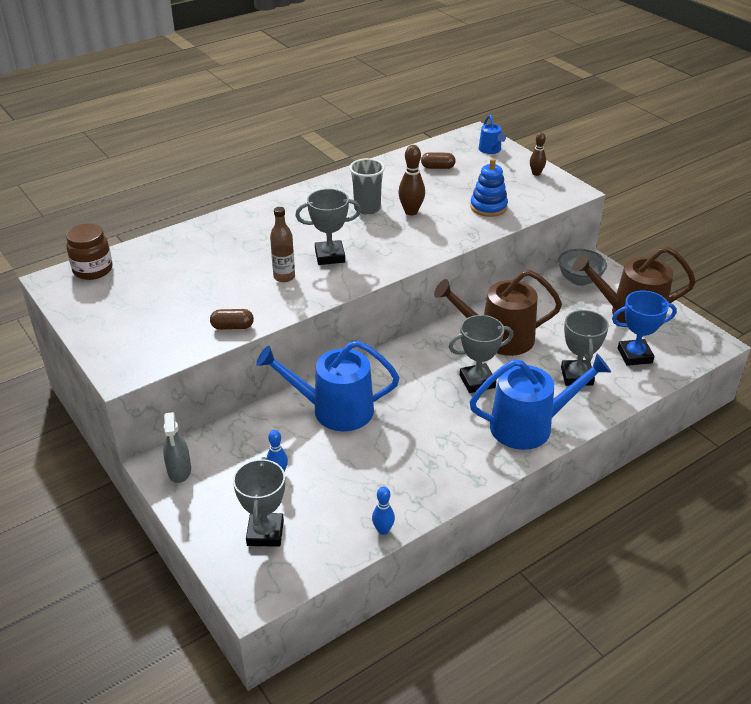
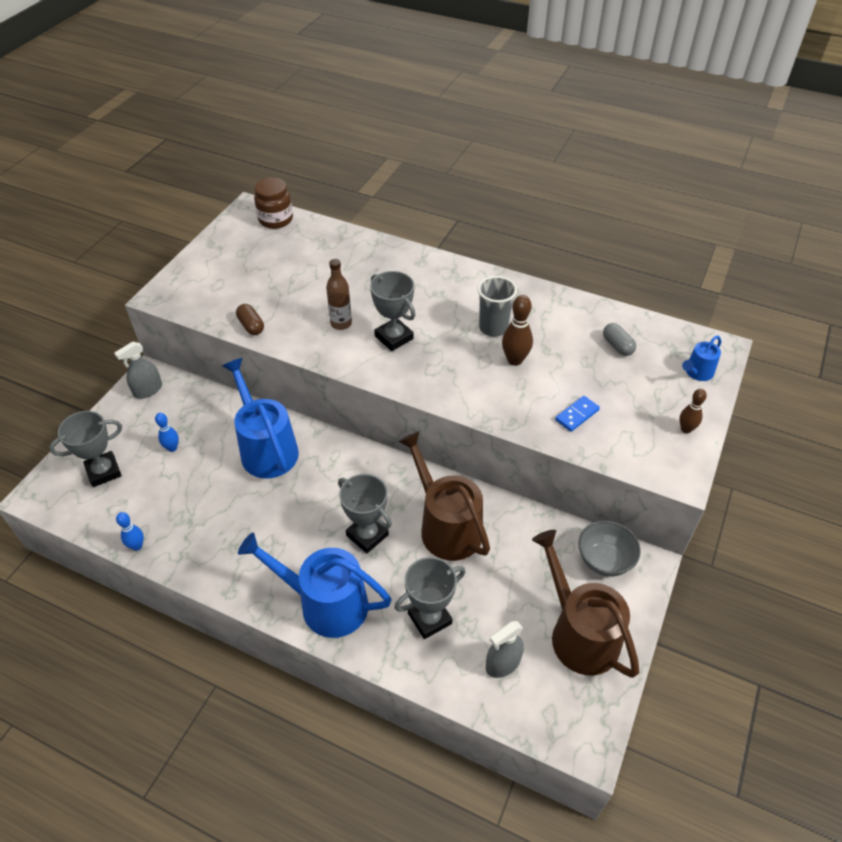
camera: 60 degrees right, 10 degrees up
brown capsule [421,152,456,169] -> grey capsule [603,323,636,356]
blue stacking toy [470,158,508,217] -> blue domino [555,396,600,432]
blue watering can [470,354,611,450] -> blue watering can turned 150 degrees clockwise [238,532,392,638]
blue trophy [612,291,677,366] -> grey spray bottle [486,621,524,678]

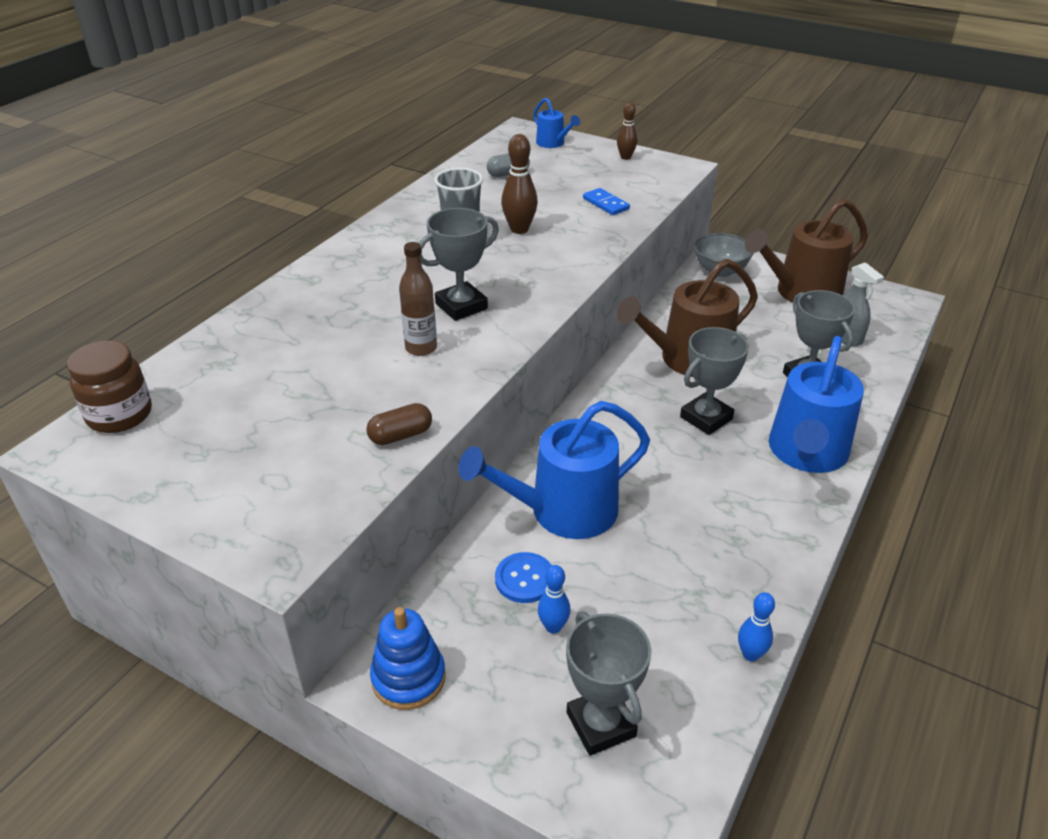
camera: 85 degrees left, 10 degrees down
grey spray bottle [114,342,162,399] -> blue stacking toy [370,607,446,710]
none -> blue button [495,552,552,603]

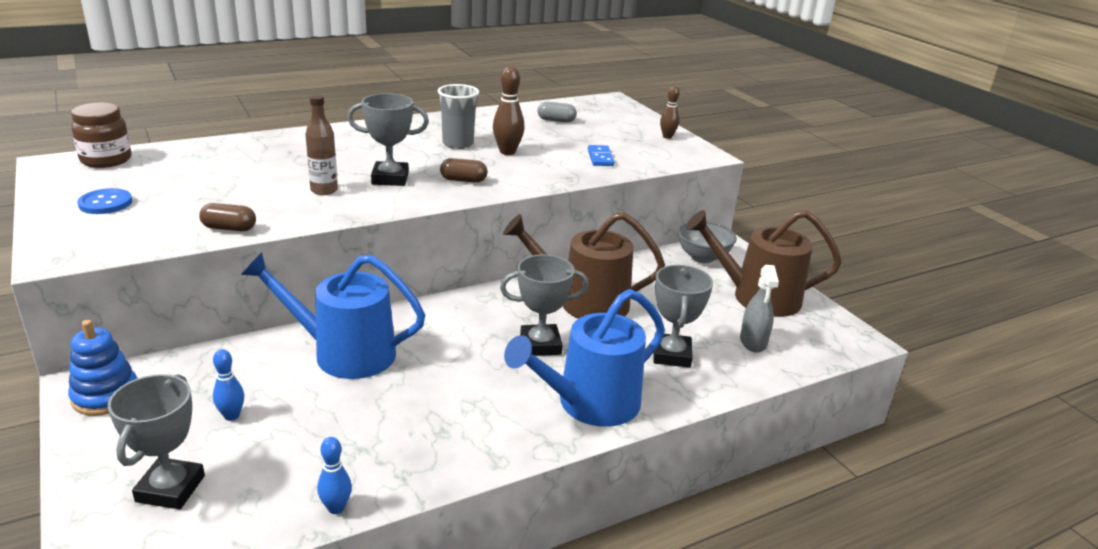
camera: 30 degrees right, 10 degrees down
blue button [495,552,552,603] -> blue button moved to [77,188,132,214]
blue watering can [533,98,580,148] -> none
none -> brown capsule [440,158,487,183]

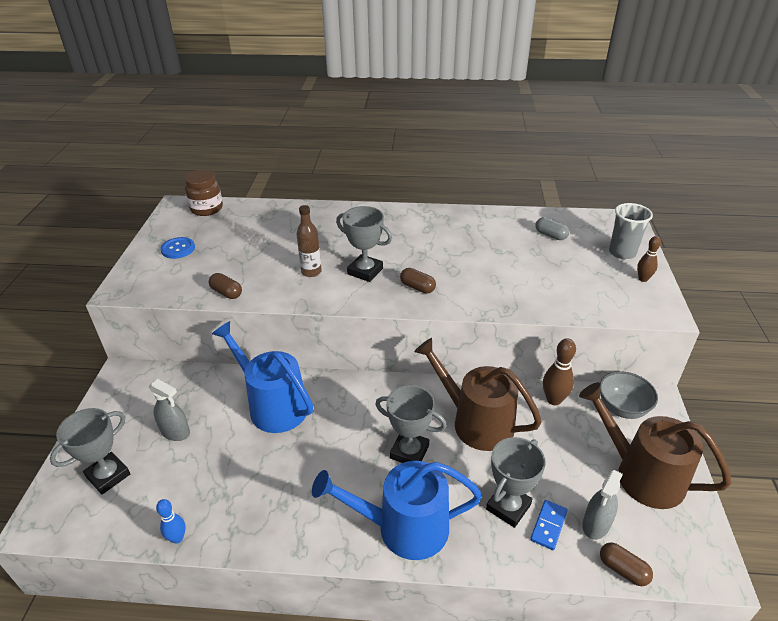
camera: 35 degrees right, 10 degrees up
blue stacking toy [68,320,138,416] -> none
blue bowling pin [213,349,244,421] -> grey spray bottle [149,379,190,441]
grey cup [438,84,479,149] -> grey cup moved to [609,203,653,260]
brown bowling pin [493,66,524,155] -> brown bowling pin moved to [543,338,576,405]
blue domino [588,145,615,166] -> blue domino moved to [530,500,568,550]
none -> brown capsule [600,542,653,586]

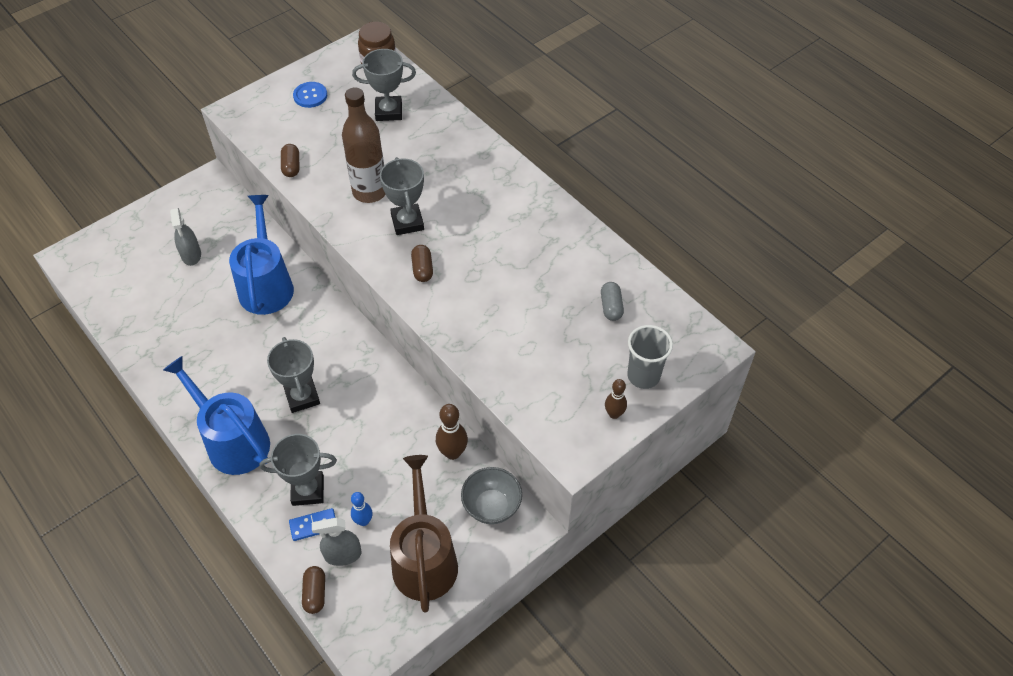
camera: 45 degrees right, 15 degrees up
grey trophy [50,408,130,494] -> grey trophy moved to [352,49,416,121]
blue bowling pin [156,499,186,544] -> blue bowling pin moved to [351,492,373,526]
brown bottle [297,205,322,277] -> brown bottle [342,87,386,203], size x1.64
brown watering can [414,338,542,451] -> none

